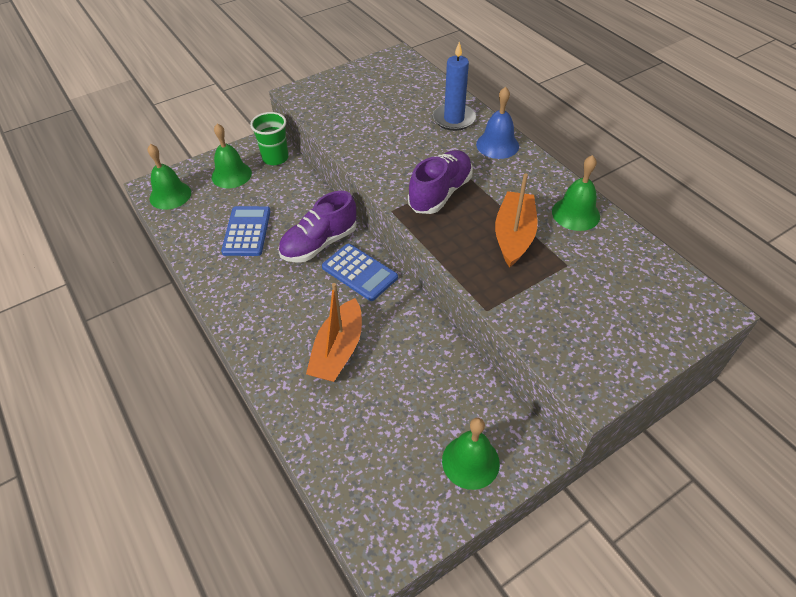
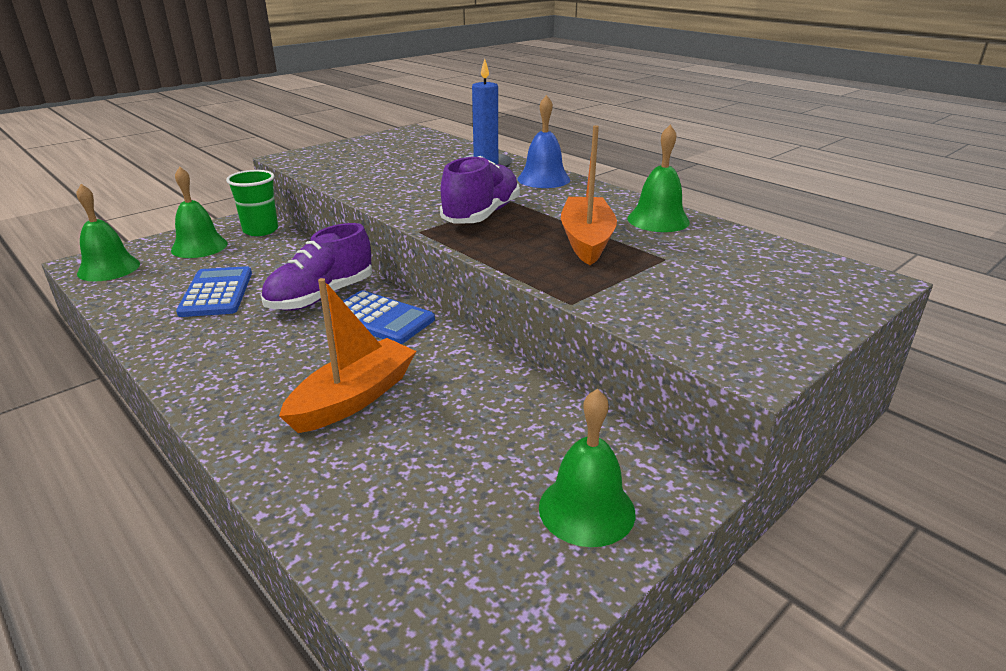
camera: 10 degrees left, 20 degrees down
orange boat [306,283,362,382] -> orange boat turned 150 degrees counterclockwise [279,278,416,433]

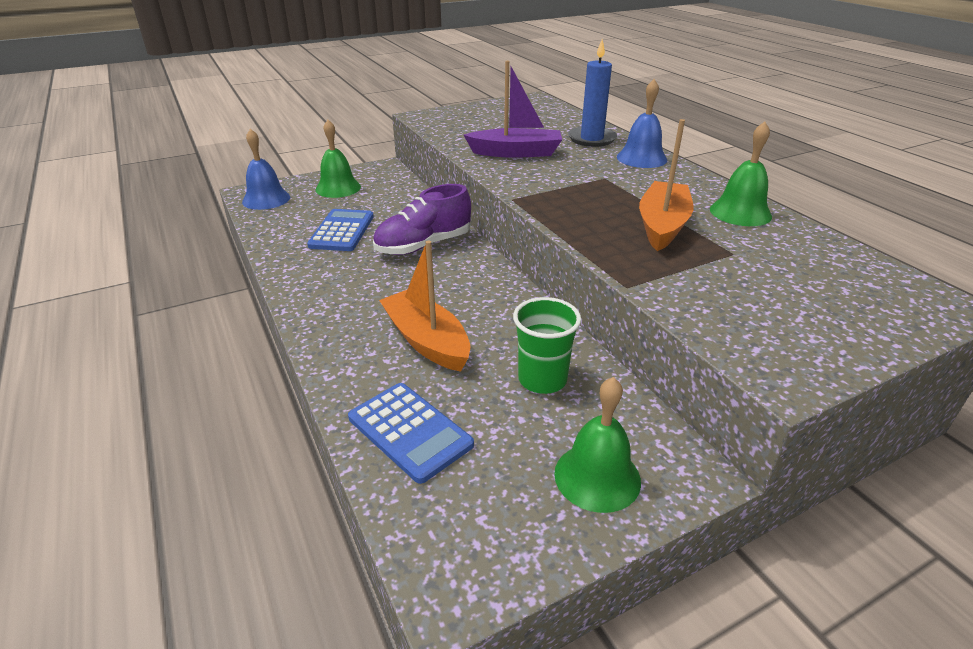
camera: 15 degrees right, 5 degrees up
green bell [76,184,140,281] -> blue bell [242,129,290,210]
green cup [226,170,278,236] -> green cup moved to [513,297,581,394]
orange boat [279,278,416,433] -> orange boat turned 90 degrees counterclockwise [379,241,470,372]
blue calculator [329,290,435,344] -> blue calculator moved to [348,383,474,484]
purple shoe [440,156,520,224] -> none
none -> purple boat [464,61,562,158]

